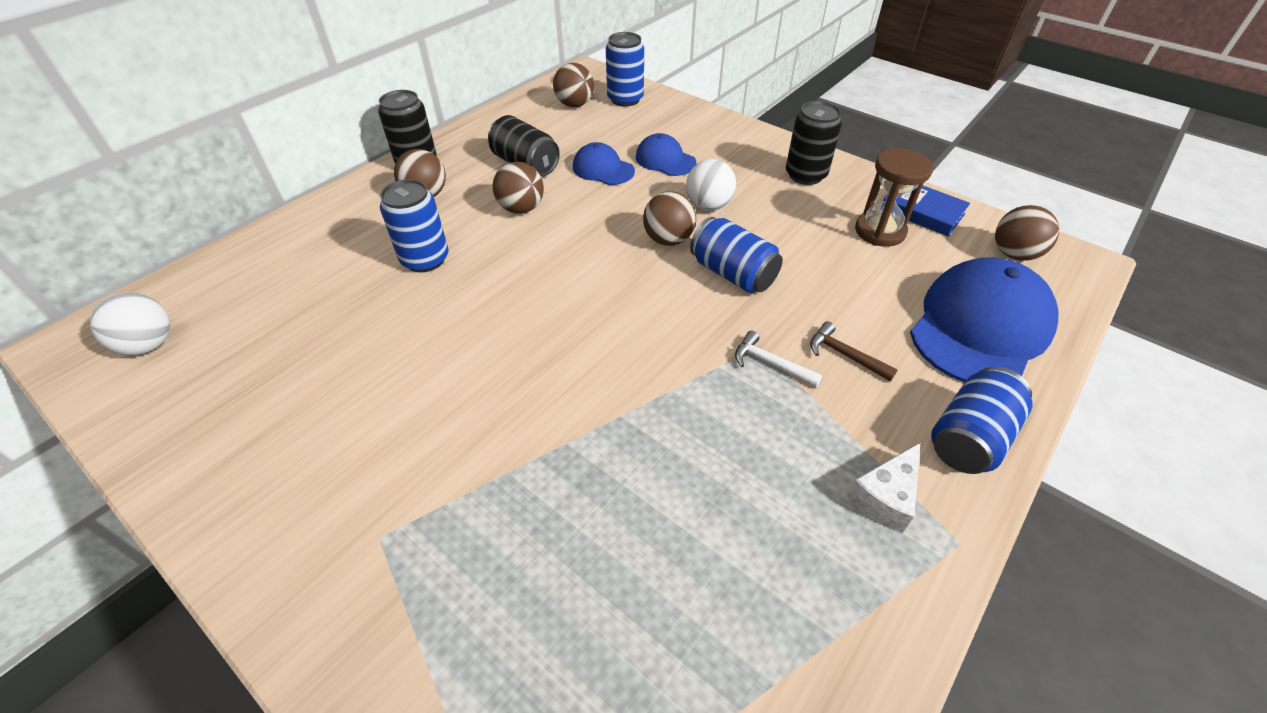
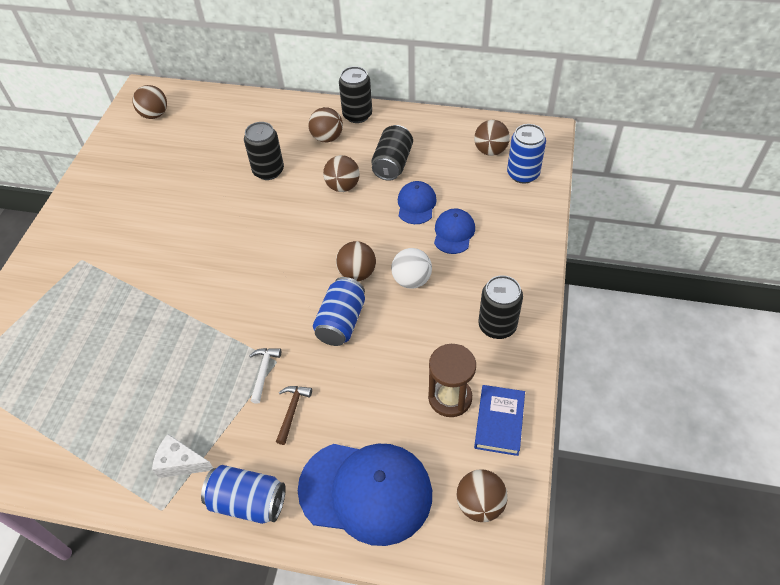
camera: 65 degrees right, 5 degrees up
white ball [90,292,170,355] -> brown ball [133,85,167,119]
blue can [380,179,449,272] -> black can [244,122,284,180]

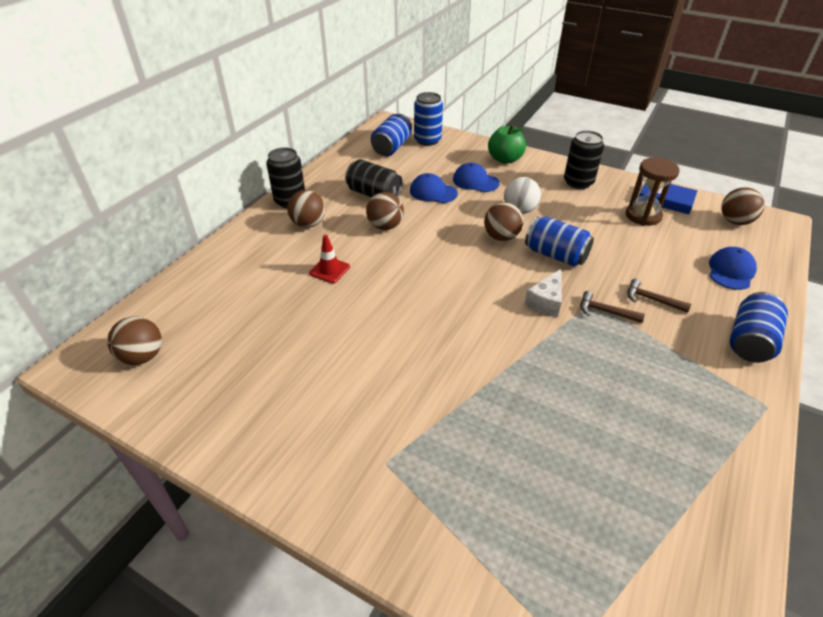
camera: 75 degrees left, 10 degrees down
white cheese [152,434,213,478] -> white cheese moved to [524,269,562,317]
black can [244,122,284,180] -> red traffic cone [309,235,350,283]
white hammer [249,348,281,404] -> brown hammer [581,291,645,323]
blue cap [298,444,432,546] -> blue cap [709,247,757,290], size x0.52
brown ball [474,120,510,156] -> blue can [371,114,412,156]
none -> green apple [488,125,526,164]

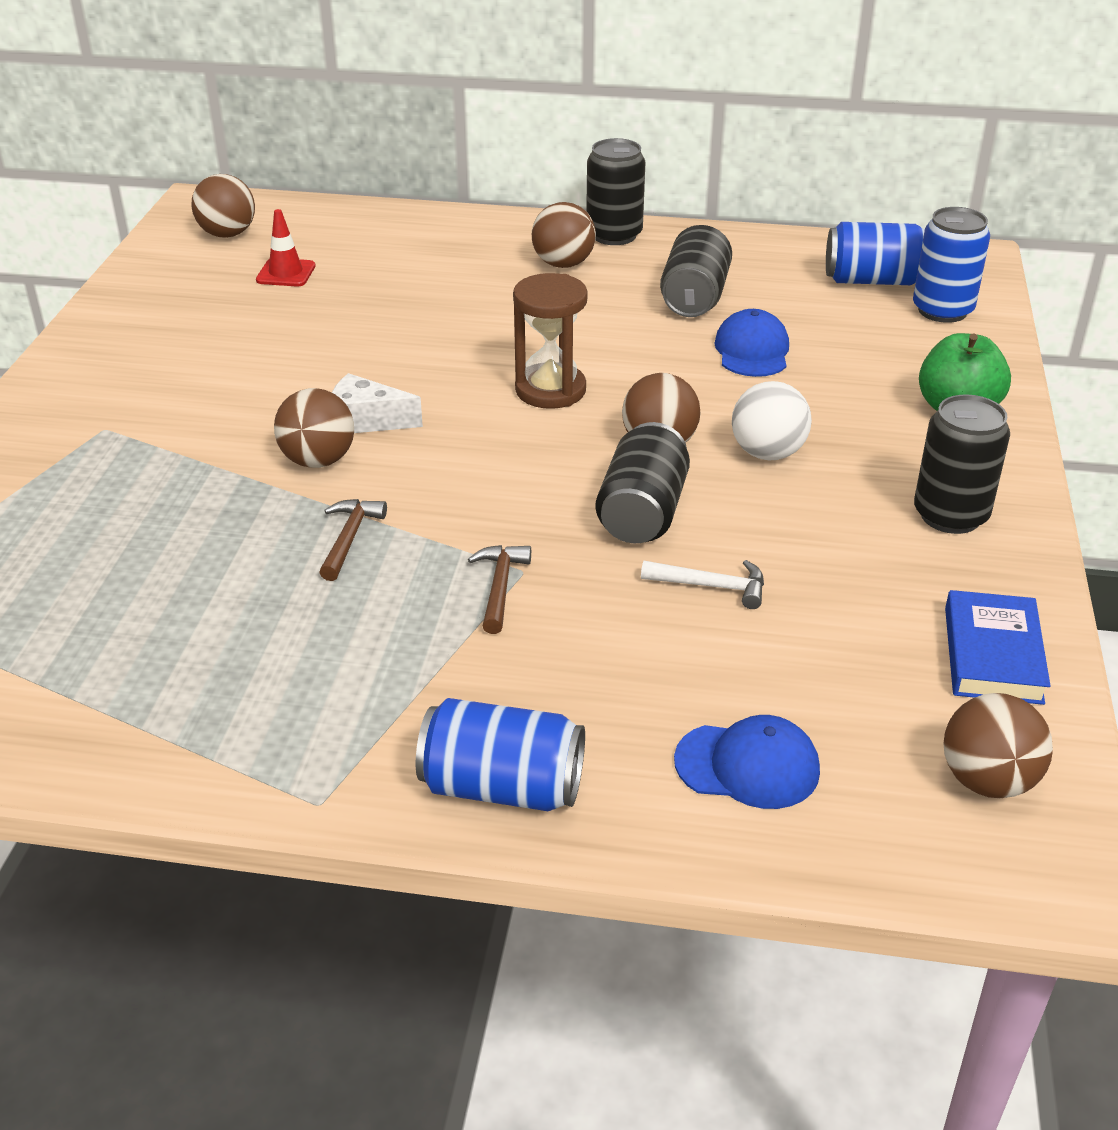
camera: 70 degrees right, 5 degrees down
red traffic cone [309,235,350,283] -> red traffic cone moved to [256,209,316,286]
brown ball [366,192,404,230] -> brown ball moved to [274,388,354,468]
blue cap [453,163,499,192] -> none
white cheese [524,269,562,317] -> white cheese moved to [332,373,423,433]
blue can [525,216,594,267] -> black can [596,422,690,543]
brown hourglass [626,158,680,226] -> brown hourglass moved to [513,273,588,409]
brown hammer [628,279,691,313] -> brown hammer moved to [319,499,387,581]
none -> white hammer [641,560,764,609]

